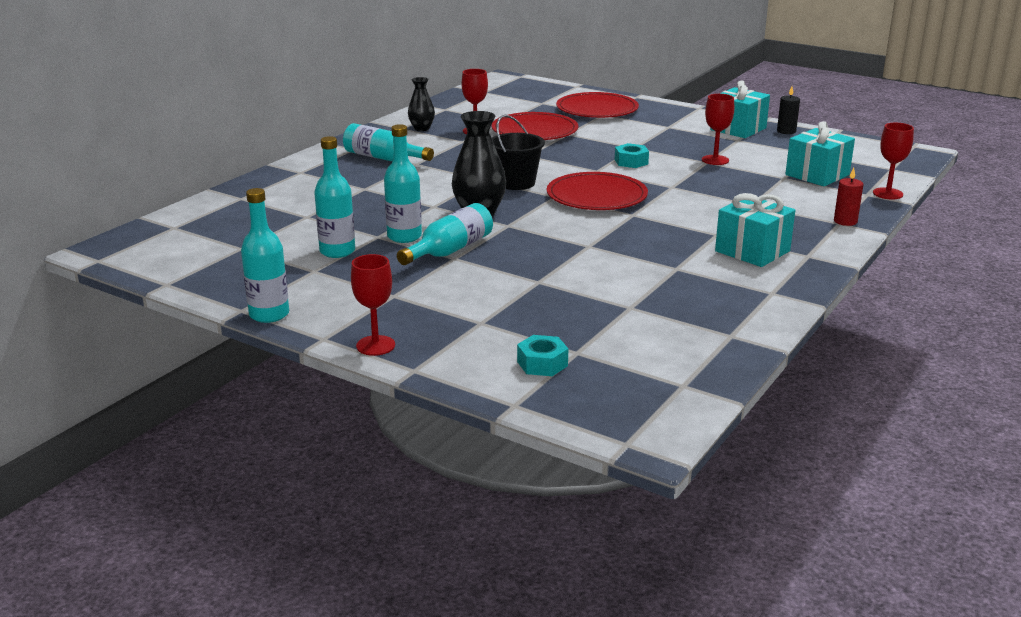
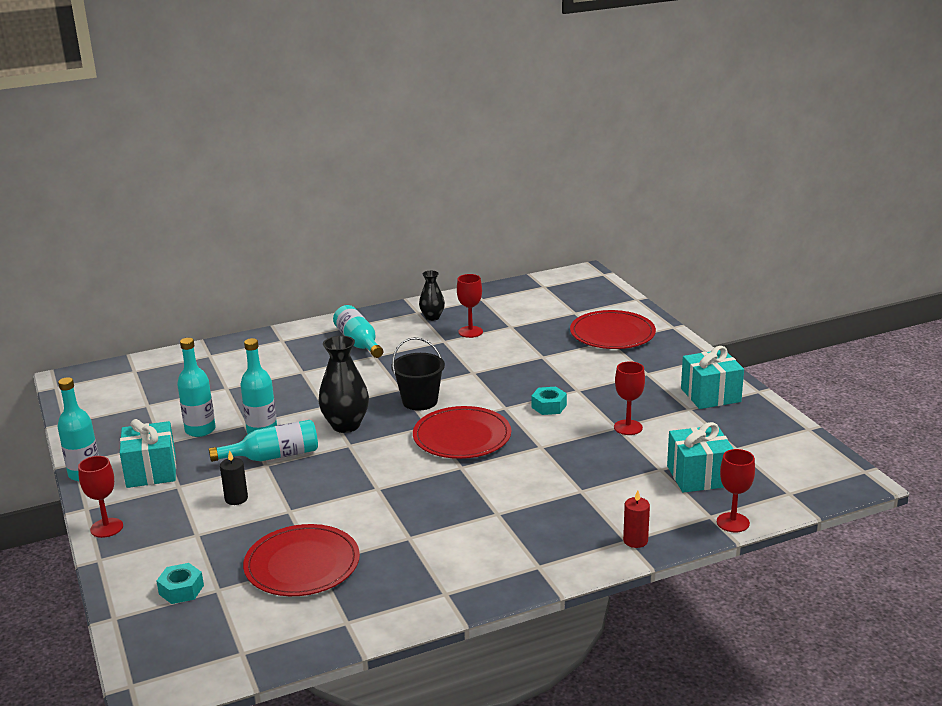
camera: 35 degrees right, 0 degrees up
red plate [492,112,578,140] -> red plate moved to [243,524,360,596]
turquoise gift [715,193,795,267] -> turquoise gift moved to [120,419,176,488]
black candle [777,86,800,134] -> black candle moved to [220,450,248,505]

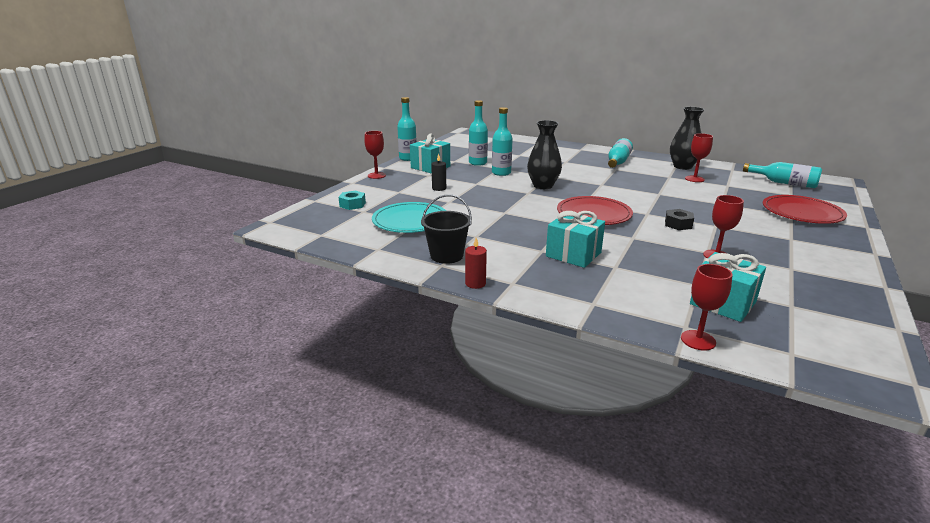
camera: 50 degrees right, 0 degrees up
turquoise bottle [209,420,318,462] -> turquoise bottle moved to [743,162,822,188]
red plate [243,524,360,596] -> turquoise plate [372,202,446,233]
black bucket [391,337,445,410] -> black bucket moved to [421,194,472,264]
black vase [419,271,445,321] -> black vase [670,107,705,170], size x1.66
turquoise nut [531,387,567,415] -> black nut [665,209,694,230]
red candle [623,490,650,548] -> red candle moved to [465,238,487,289]
turquoise gift [681,346,744,409] -> turquoise gift moved to [546,211,605,268]

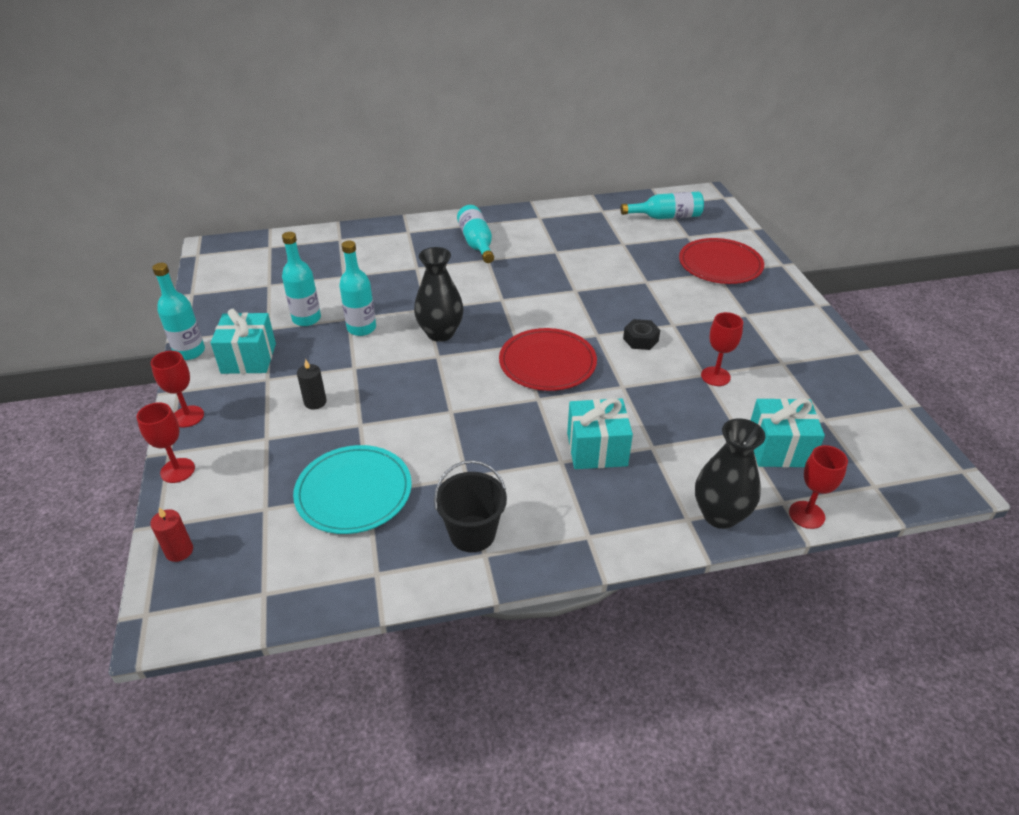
camera: 40 degrees left, 15 degrees up
turquoise nut [339,191,366,210] -> none
red candle [465,238,487,289] -> red candle moved to [150,508,193,562]
black vase [670,107,705,170] -> black vase moved to [695,418,765,529]
red goblet [685,133,713,182] -> red goblet moved to [136,402,195,483]

